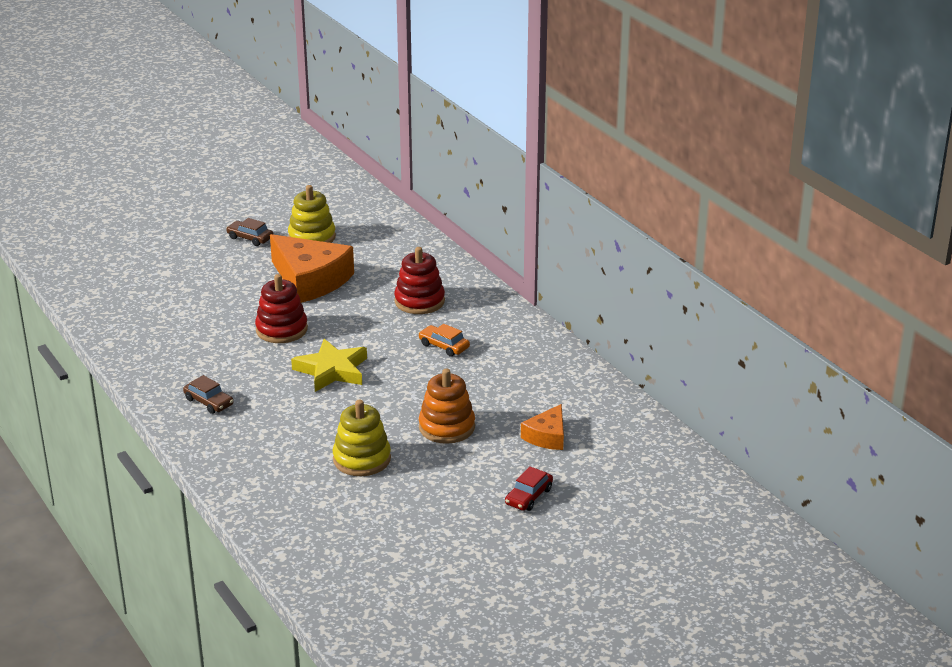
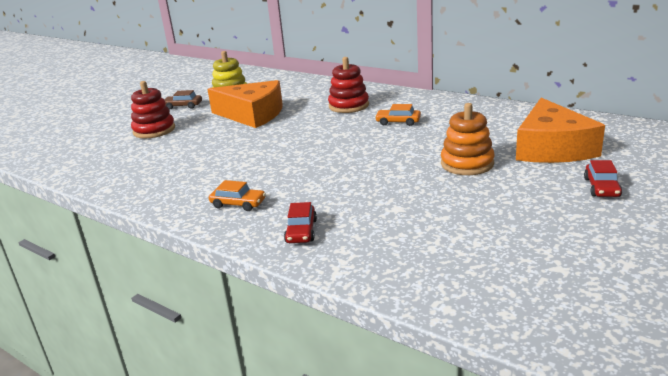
camera: 20 degrees left, 5 degrees down
brown car [183,375,234,414] -> orange car [209,180,266,211]
red stacking toy [255,274,308,343] -> red stacking toy moved to [131,81,175,138]
yellow star [291,339,367,392] -> none
yellow stacking toy [333,400,391,476] -> none
orange cheese [521,404,564,450] -> orange cheese [516,98,605,163], size x1.93
none -> red car [284,202,317,243]

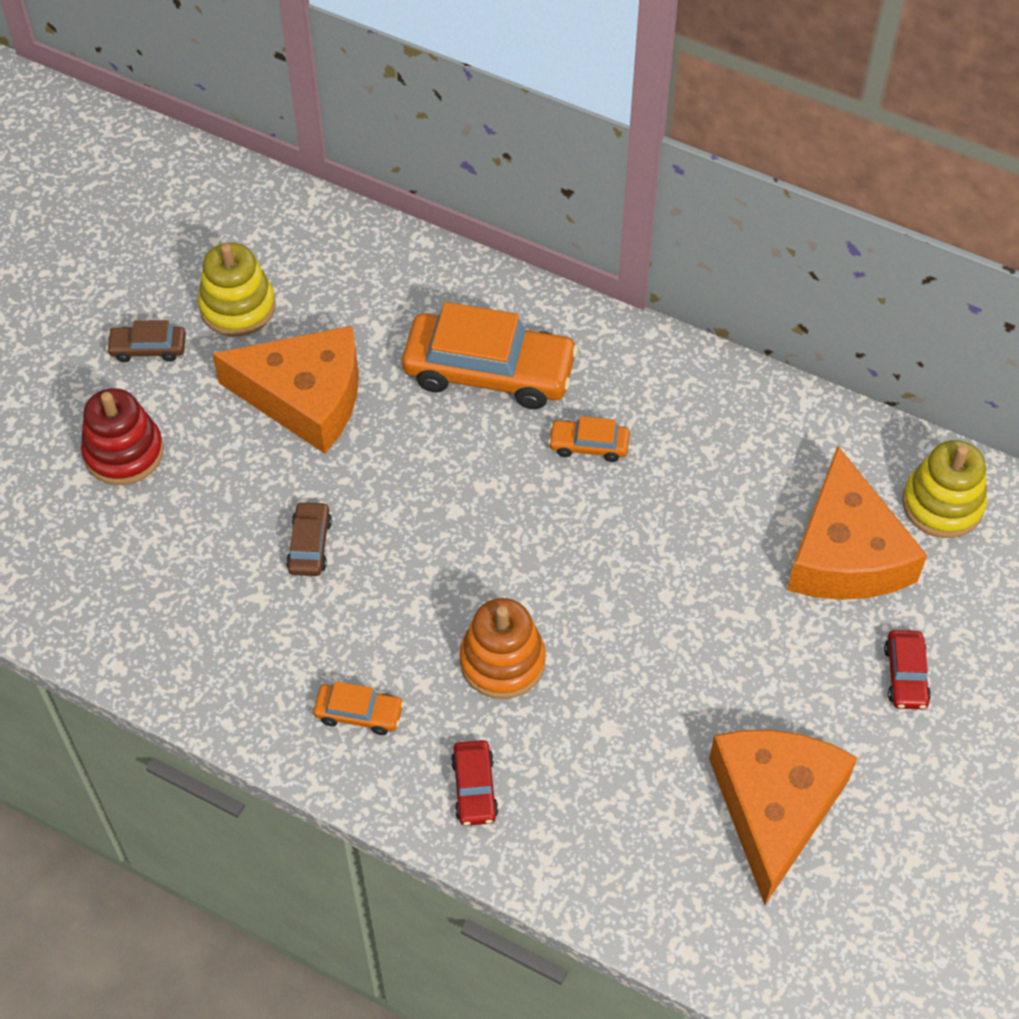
camera: 10 degrees left, 30 degrees up
red stacking toy [328,57,369,113] -> orange car [402,302,578,409]
orange stacking toy [441,103,495,175] -> orange stacking toy moved to [459,598,546,699]
none -> brown car [286,501,332,576]
none -> orange cheese [709,730,858,905]
none -> yellow stacking toy [902,440,987,538]

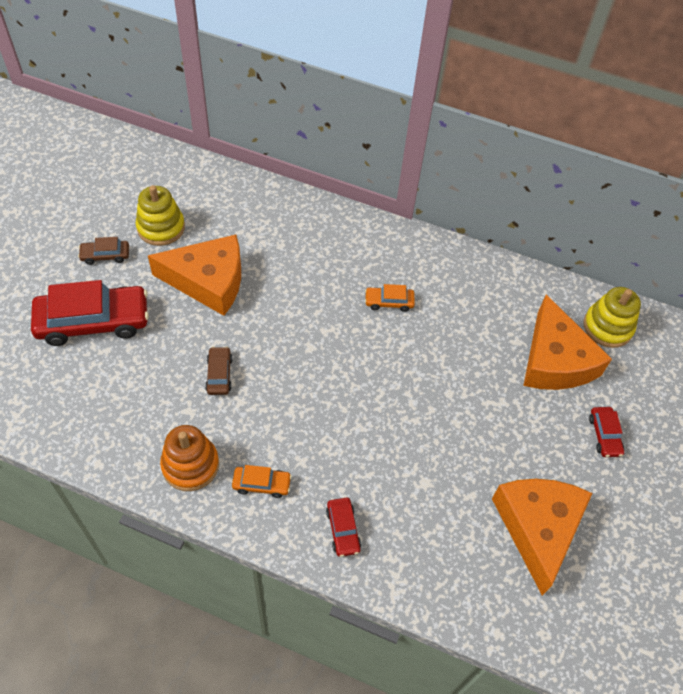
camera: 10 degrees left, 0 degrees up
red stacking toy [81,388,164,485] -> red car [31,280,149,346]
orange car [402,302,578,409] -> none
orange stacking toy [459,598,546,699] -> orange stacking toy moved to [160,425,219,491]

